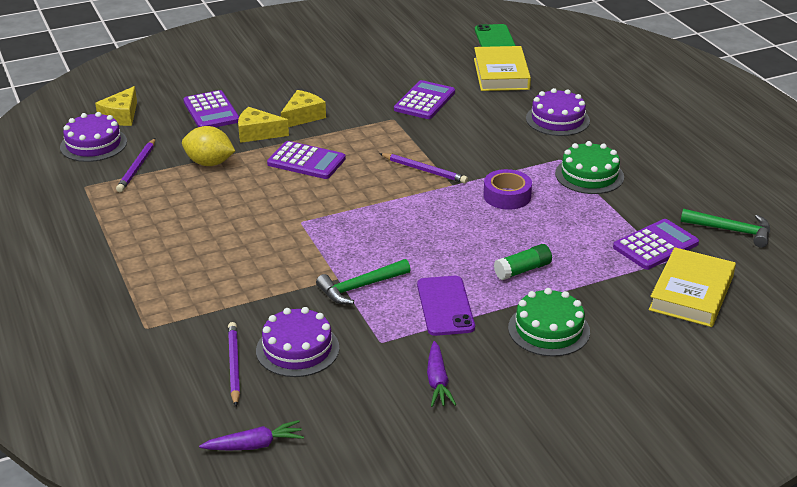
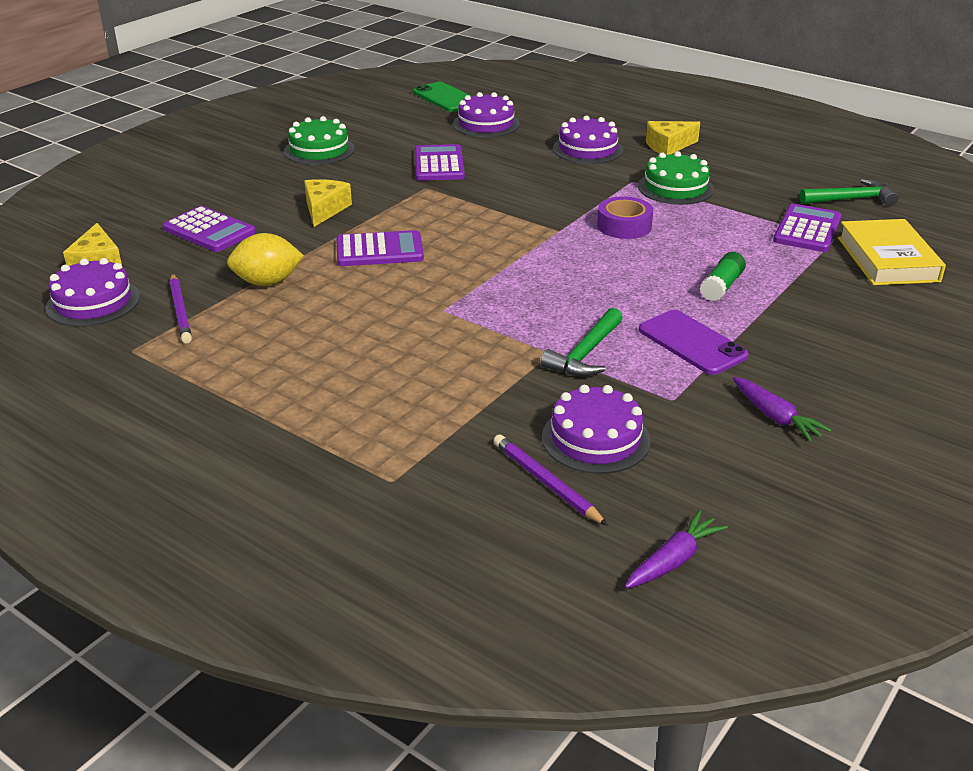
camera: 30 degrees left, 0 degrees up
yellow cheese [238,107,289,143] -> yellow cheese moved to [646,121,700,155]
purple pencil [379,153,468,184] -> none
yellow book [474,46,531,91] -> purple cake [453,92,520,137]
green cake [508,288,590,357] -> green cake moved to [284,116,355,165]

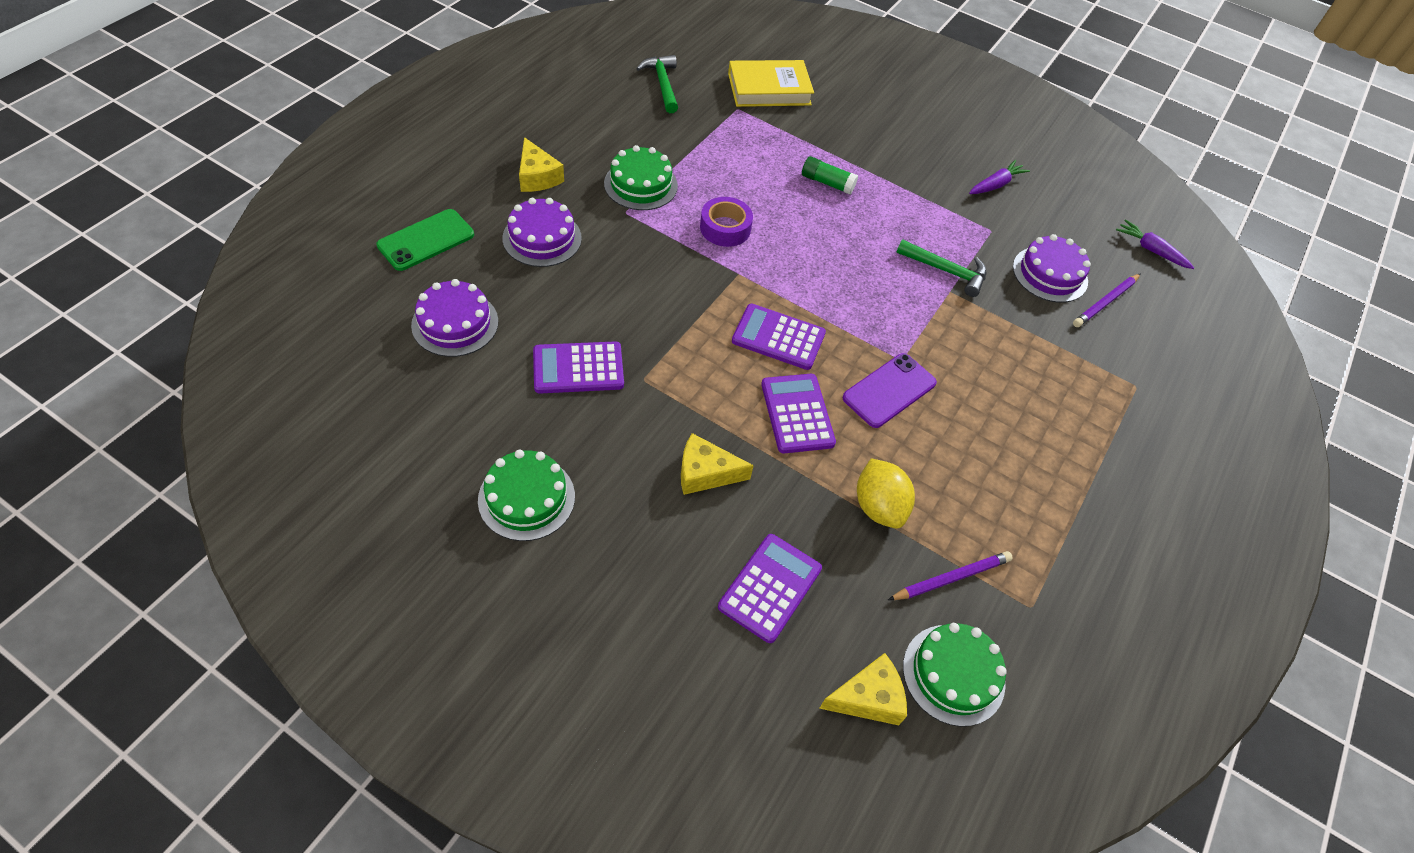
camera: 100 degrees left, 20 degrees up
purple cake [46,258,140,327] -> green cake [903,623,1007,727]
green phone [413,82,472,112] -> green phone moved to [376,209,474,271]
purple phone [639,310,749,375] -> purple phone moved to [842,353,937,428]
purple calculator [773,204,842,252] -> purple calculator moved to [732,304,826,370]

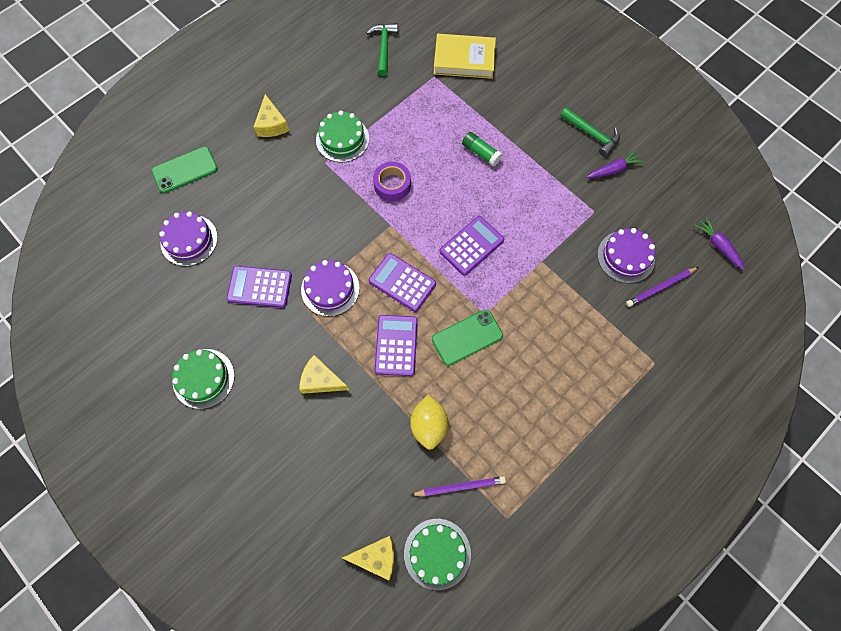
camera: 20 degrees right, 15 degrees up
purple cake [502,198,582,267] -> purple cake moved to [301,260,360,316]
purple calculator [718,534,822,643] -> purple calculator moved to [439,216,504,276]
purple phone [842,353,937,428] -> green phone [432,310,503,366]
green hammer [896,239,986,297] -> green hammer moved to [560,107,620,157]

